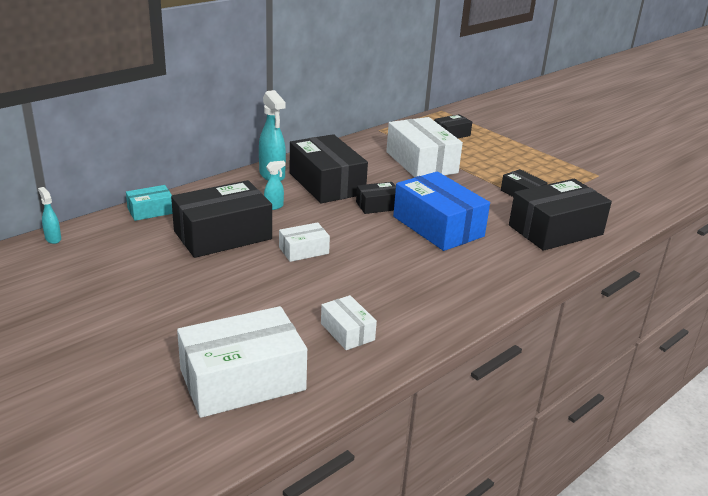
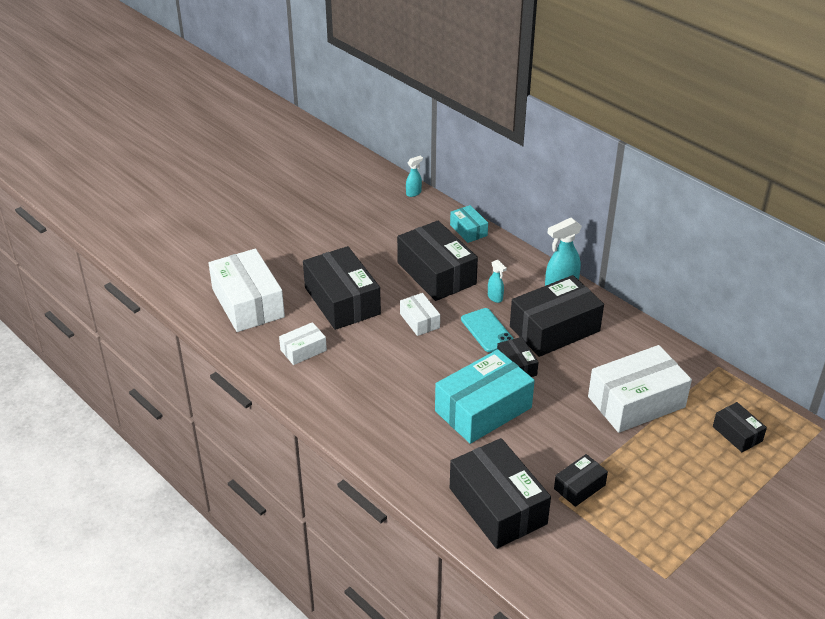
camera: 90 degrees right, 10 degrees up
blue box [393,172,490,251] -> turquoise box [435,349,535,444]
none -> black box [303,246,381,330]
none -> turquoise phone [461,308,514,352]

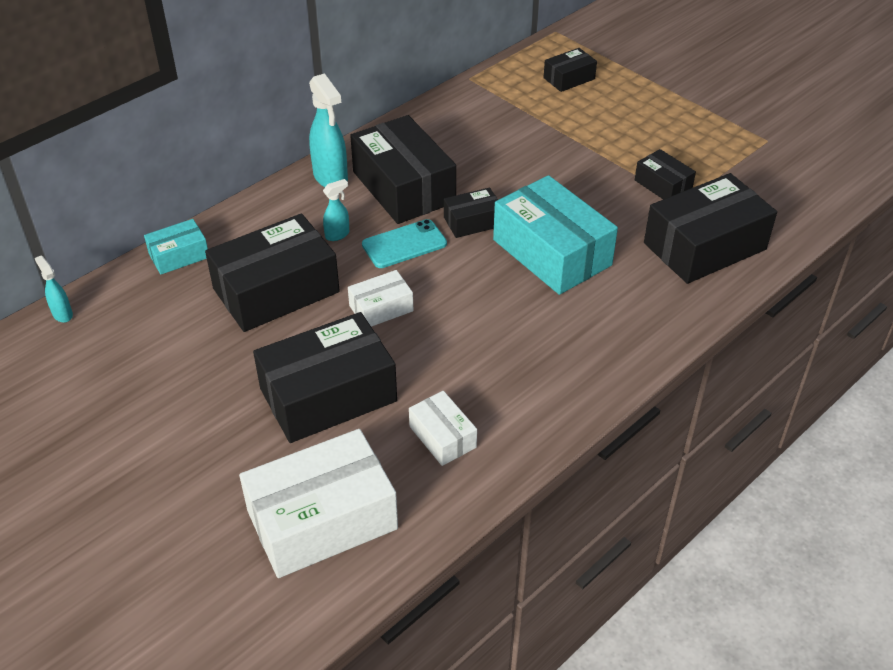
camera: 90 degrees left, 5 degrees up
white box [588,345,692,433] -> none

